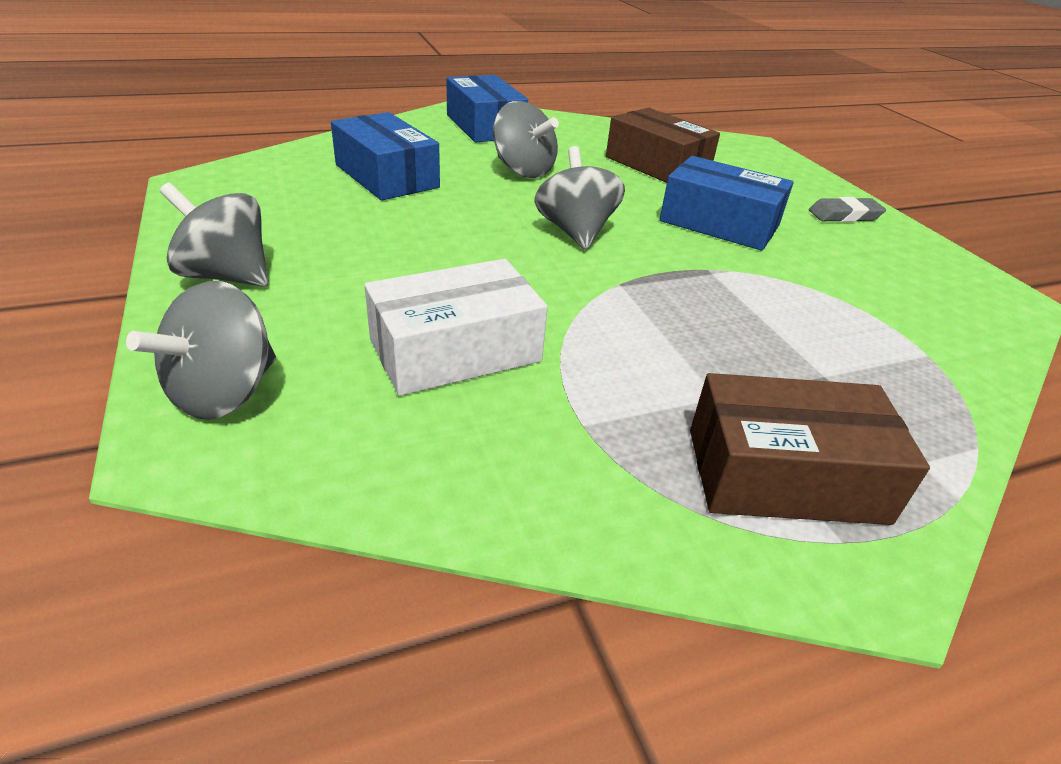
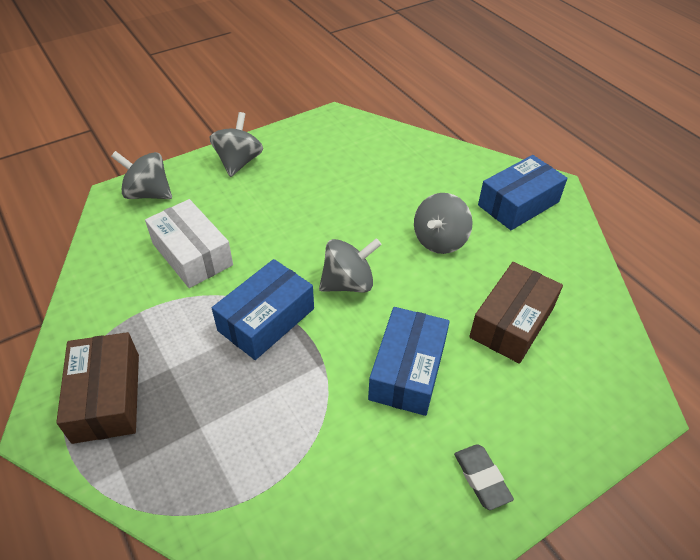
camera: 80 degrees right, 10 degrees up
blue box [331,112,440,200] -> blue box moved to [212,259,314,360]

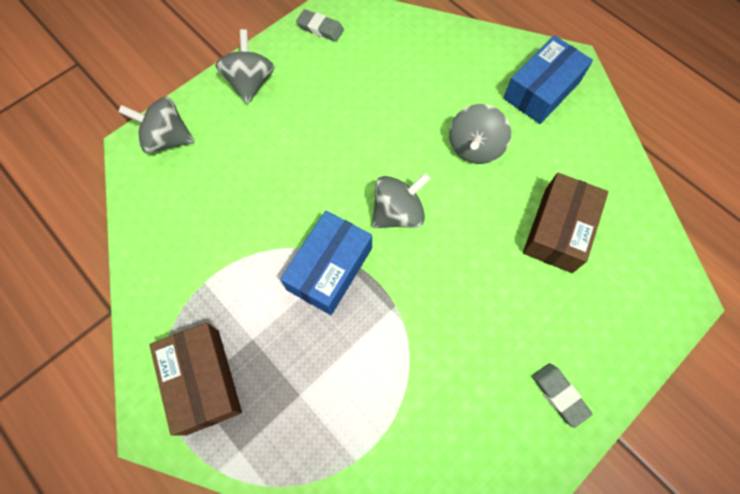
camera: 10 degrees left, 20 degrees up
white box [145,199,233,288] -> none
blue box [368,307,450,416] -> none
none -> grey eraser [296,9,344,42]

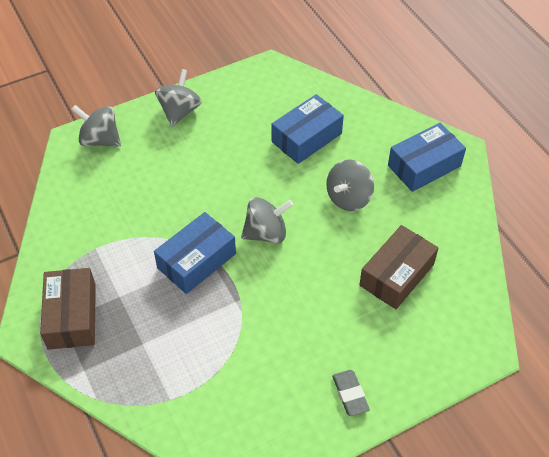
camera: 15 degrees right, 15 degrees down
grey eraser [296,9,344,42] -> none
none -> blue box [271,94,344,164]

